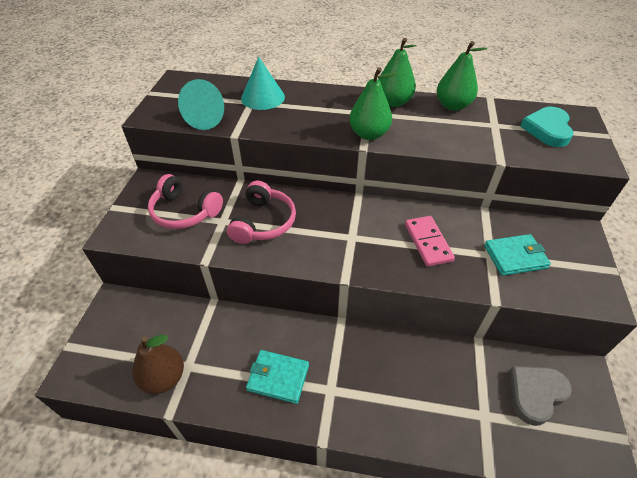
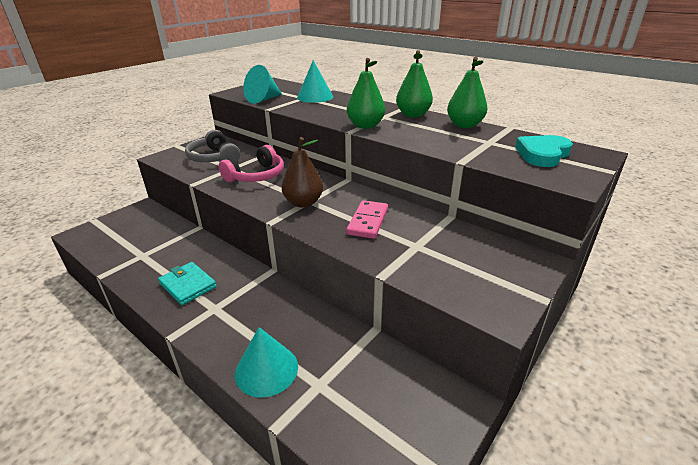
camera: 30 degrees right, 15 degrees down
brown pear [132,335,184,394] -> brown pear moved to [282,137,323,208]
pink headphones [148,174,223,229] -> grey headphones [185,130,240,162]
turquoise wallet [484,234,551,276] -> none
grey heart [509,366,572,426] -> none
none -> turquoise cone [235,327,298,397]

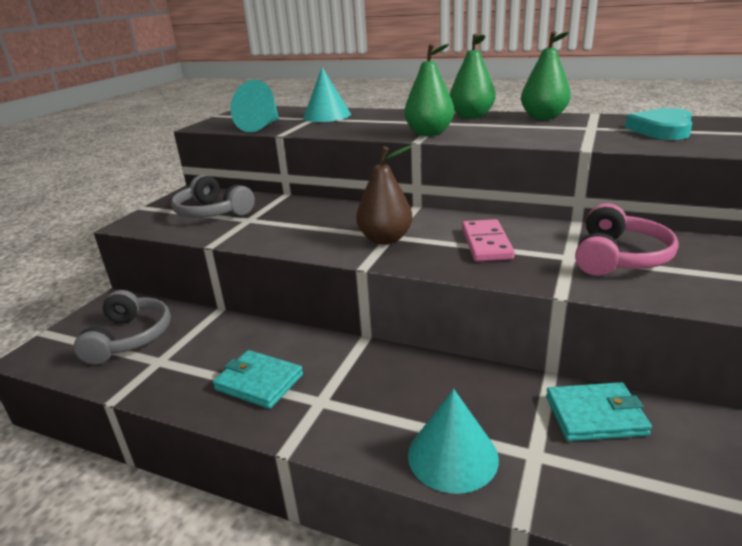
camera: 15 degrees left, 5 degrees down
pink headphones [219,145,284,182] -> pink headphones moved to [575,203,679,276]
none -> grey headphones [74,290,171,365]
none -> turquoise wallet [546,382,652,441]

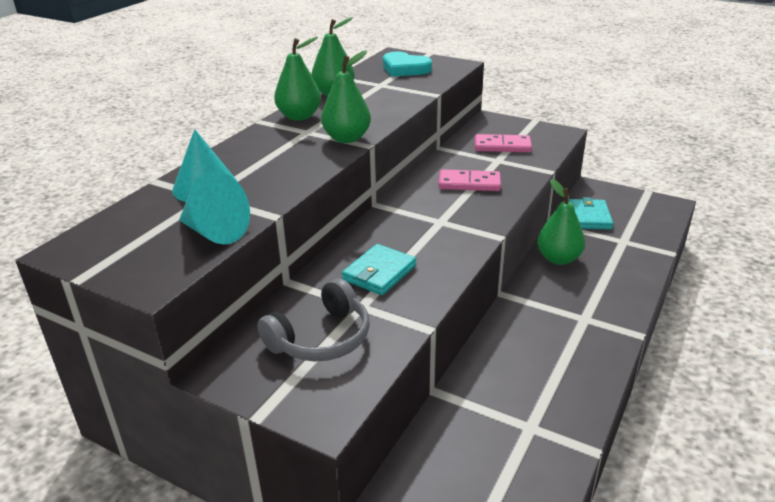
camera: 85 degrees left, 5 degrees up
grey headphones [74,290,171,365] -> none
turquoise wallet [213,350,303,409] -> turquoise wallet moved to [342,244,416,295]
brown pear [356,146,412,245] -> none
turquoise cone [408,389,499,494] -> none
pink headphones [575,203,679,276] -> pink domino [475,134,532,152]
none -> green pear [537,179,585,265]

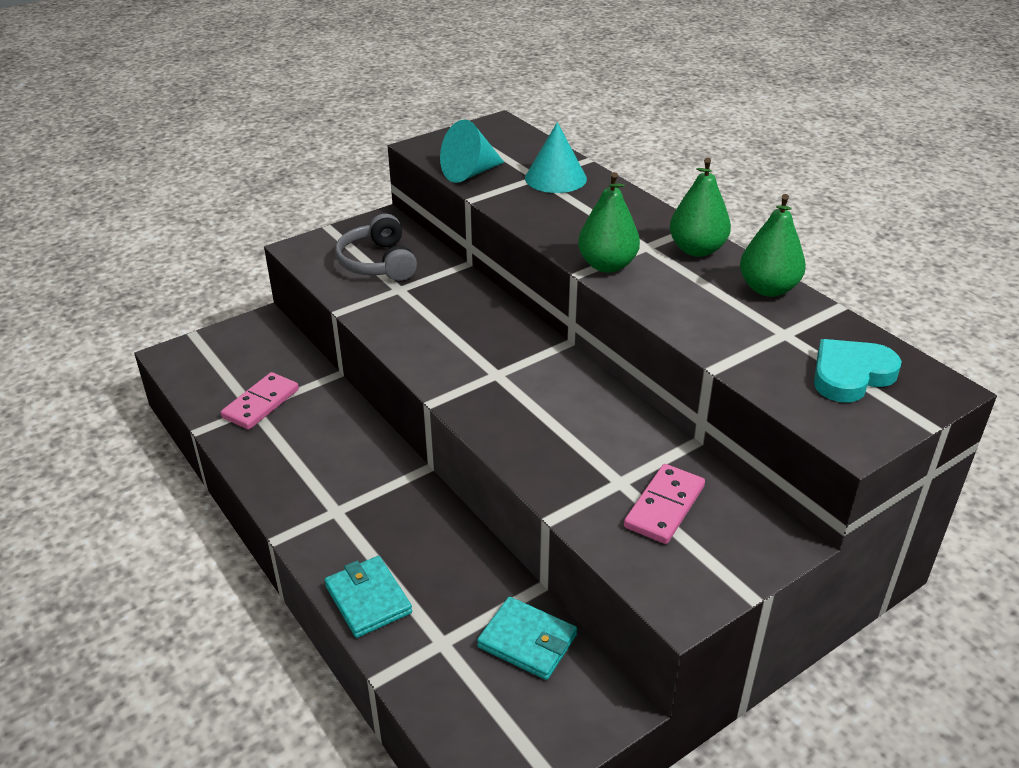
camera: 115 degrees right, 5 degrees up
turquoise wallet [342,244,416,295] -> turquoise wallet moved to [325,556,412,638]
pink domino [439,169,501,191] -> pink domino moved to [221,372,299,430]
green pear [537,179,585,265] -> none

